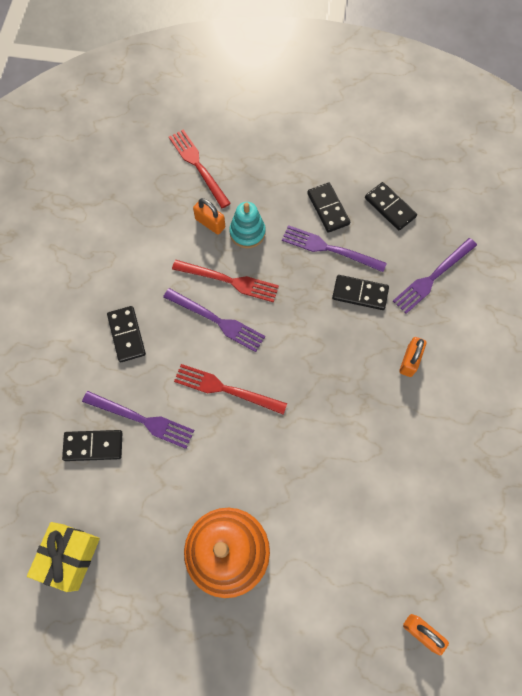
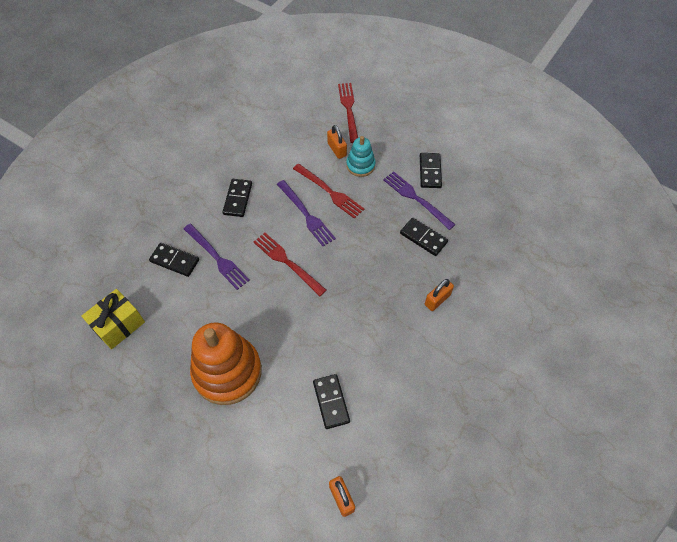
camera: 25 degrees right, 10 degrees down
black domino [365,182,417,231] -> black domino moved to [313,374,350,429]
purple fork [393,238,477,314] -> none

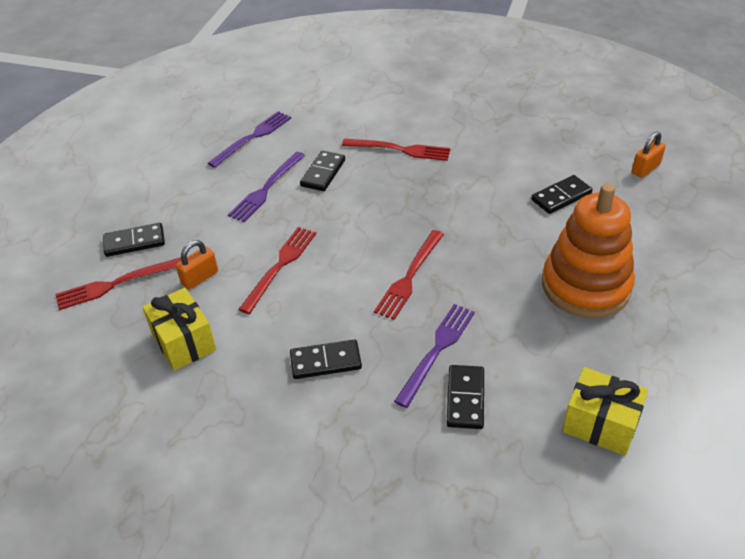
camera: 105 degrees left, 15 degrees down
purple fork [277,180,336,246] -> purple fork moved to [208,111,291,168]
turquoise stacking toy [346,136,376,177] -> none
black domino [420,153,442,188] -> black domino moved to [103,223,165,257]
orange padlock [425,279,454,311] -> red fork [342,139,450,161]
none -> yellow gift [142,288,216,371]

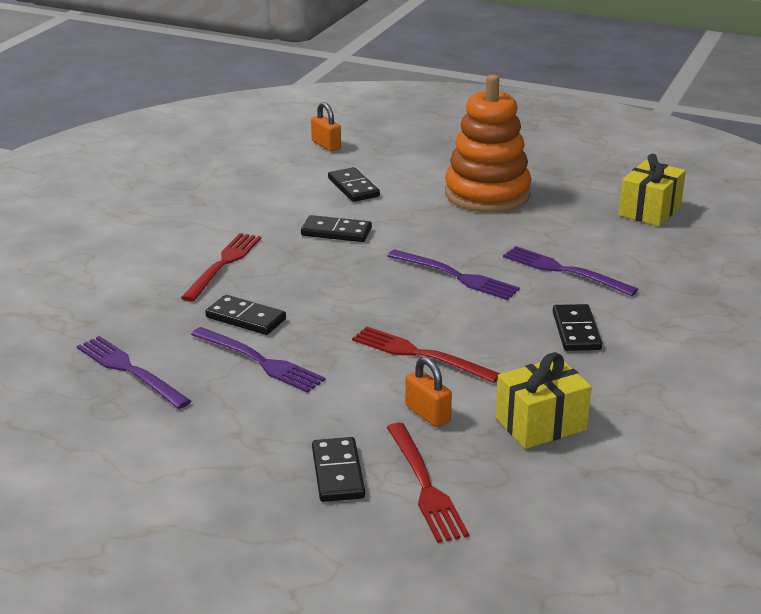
camera: 85 degrees left, 15 degrees down
red fork [374,230,444,320] -> purple fork [387,249,520,300]
black domino [446,365,484,429] -> black domino moved to [301,215,372,242]

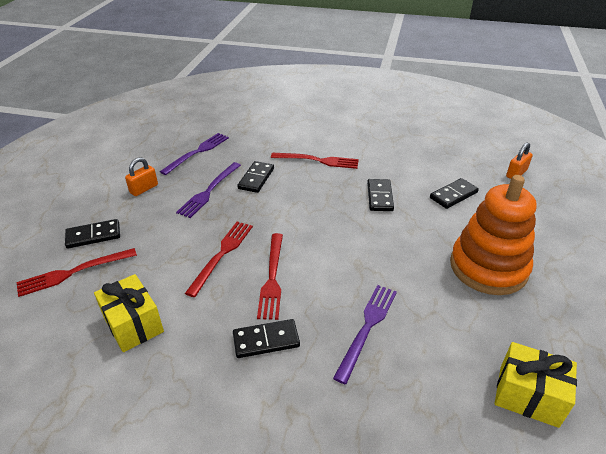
camera: 80 degrees right, 10 degrees up
purple fork [387,249,520,300] -> none
orange padlock [405,357,452,427] -> orange padlock moved to [125,157,158,196]
none -> red fork [257,233,283,320]

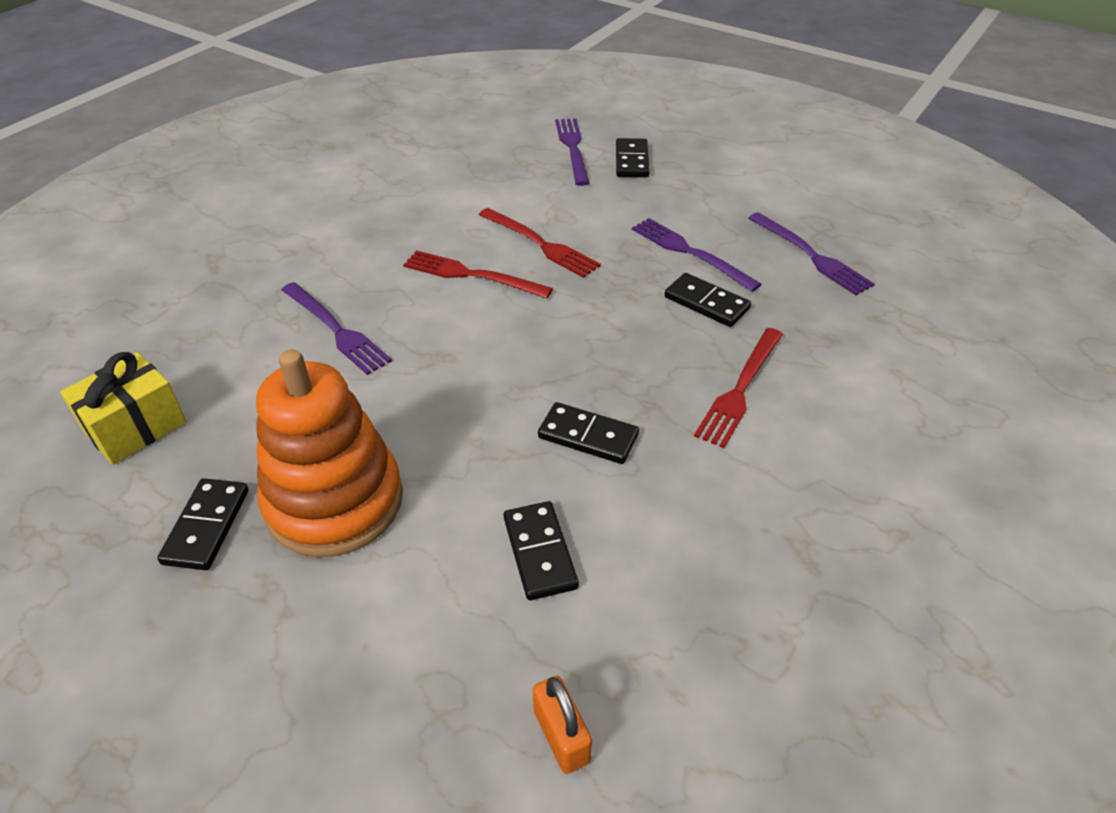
camera: 110 degrees right, 5 degrees up
red fork [17,248,137,297] -> purple fork [555,118,590,186]
yellow gift [94,274,164,352] -> none
orange padlock [125,157,158,196] -> none
black domino [233,319,300,358] -> black domino moved to [157,478,248,570]

